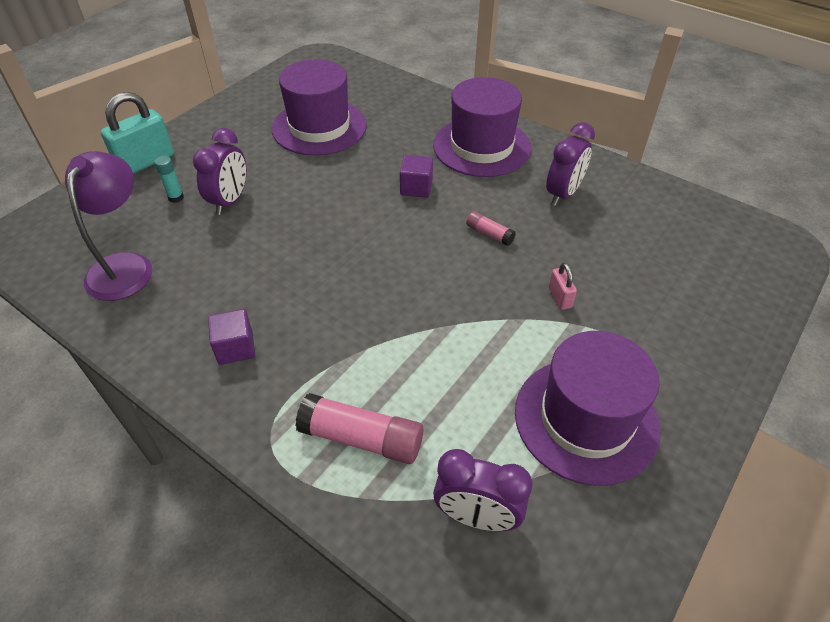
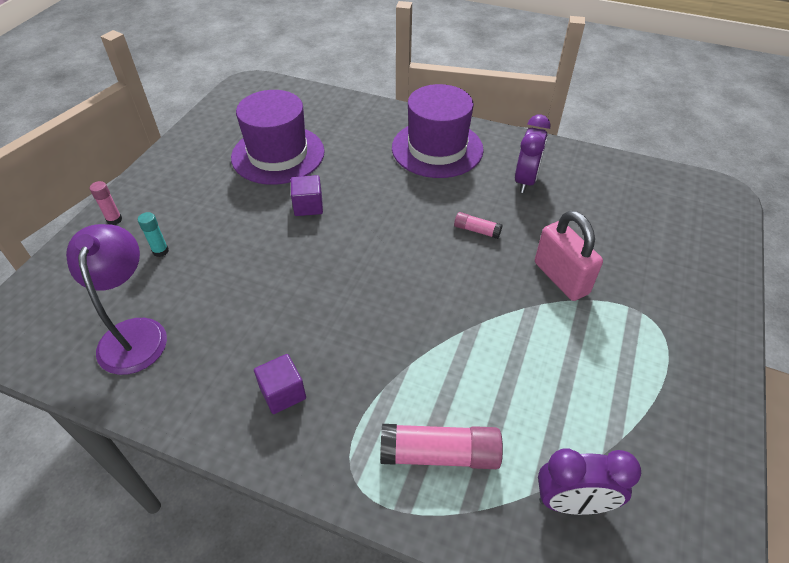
camera: 15 degrees left, 0 degrees up
turquoise padlock [101,92,174,174] -> pink glue stick [90,181,122,225]
purple clock [193,128,247,215] -> none
purple cube [400,155,433,198] -> purple cube moved to [291,175,323,216]
purple hat [515,331,661,486] -> none
pink padlock [549,263,577,310] -> pink padlock [535,211,603,301], size x2.05

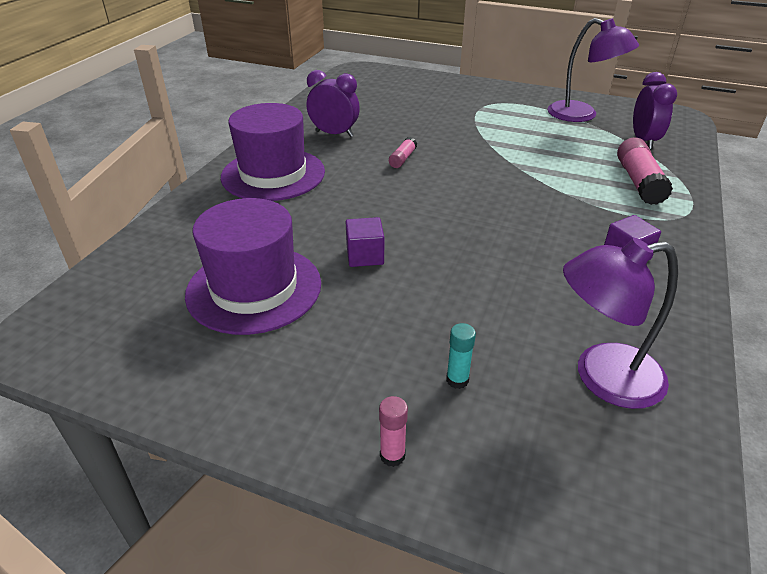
camera: 90 degrees left, 10 degrees down
pink padlock [535,211,603,301] -> none
none -> purple lamp [548,18,639,122]

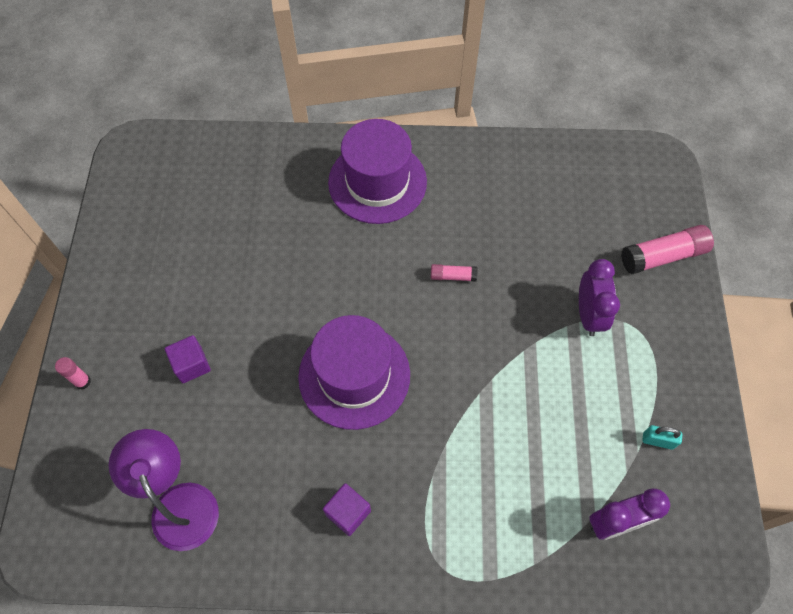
camera: 70 degrees right, 25 degrees up
purple hat [185,198,321,335] -> purple hat moved to [298,315,410,430]
purple clock [307,70,360,137] -> purple clock moved to [579,259,620,336]
purple cube [346,217,384,267] -> purple cube moved to [165,335,211,383]
turquoise glue stick [446,323,476,389] -> none
purple lamp [548,18,639,122] -> turquoise padlock [642,425,682,450]
pink glue stick [617,138,673,205] -> pink glue stick moved to [621,225,714,274]

